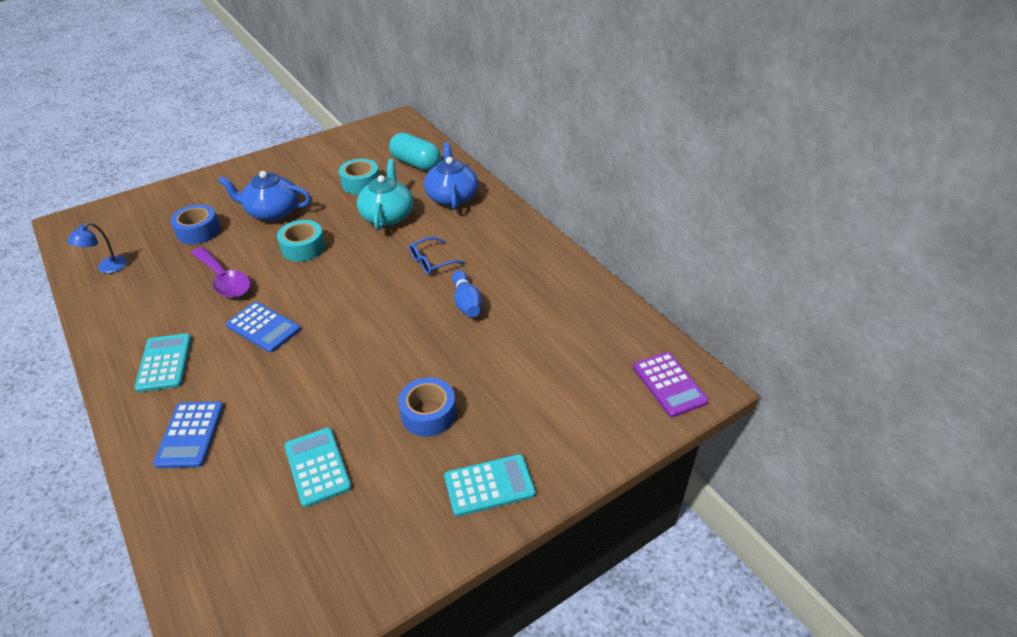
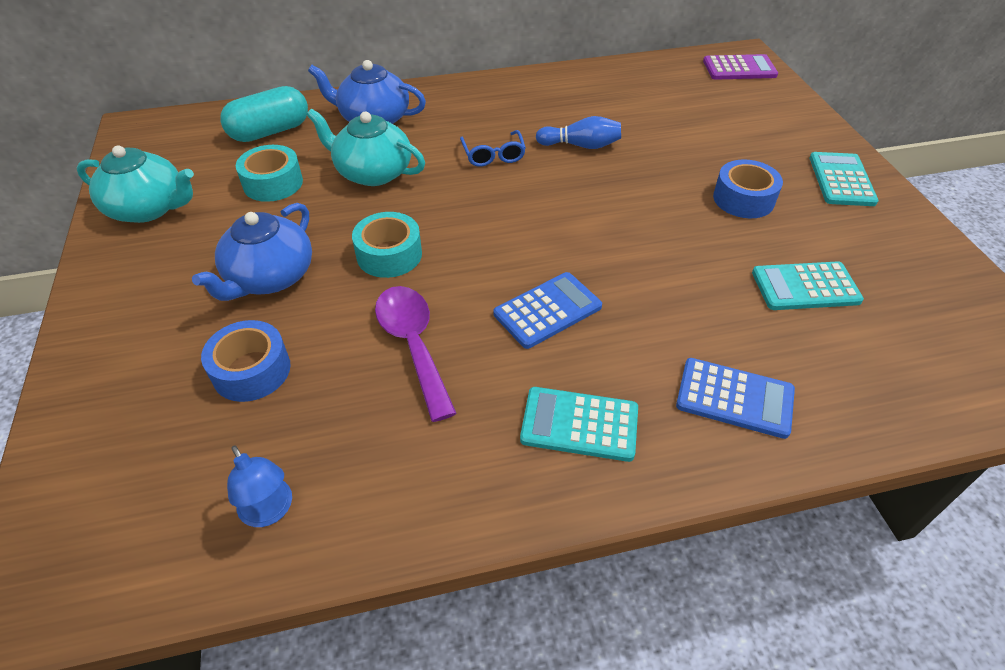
camera: 70 degrees left, 5 degrees up
purple spoon [191,247,251,298] -> purple spoon turned 90 degrees counterclockwise [375,286,457,422]
none -> turquoise teapot [77,145,194,223]

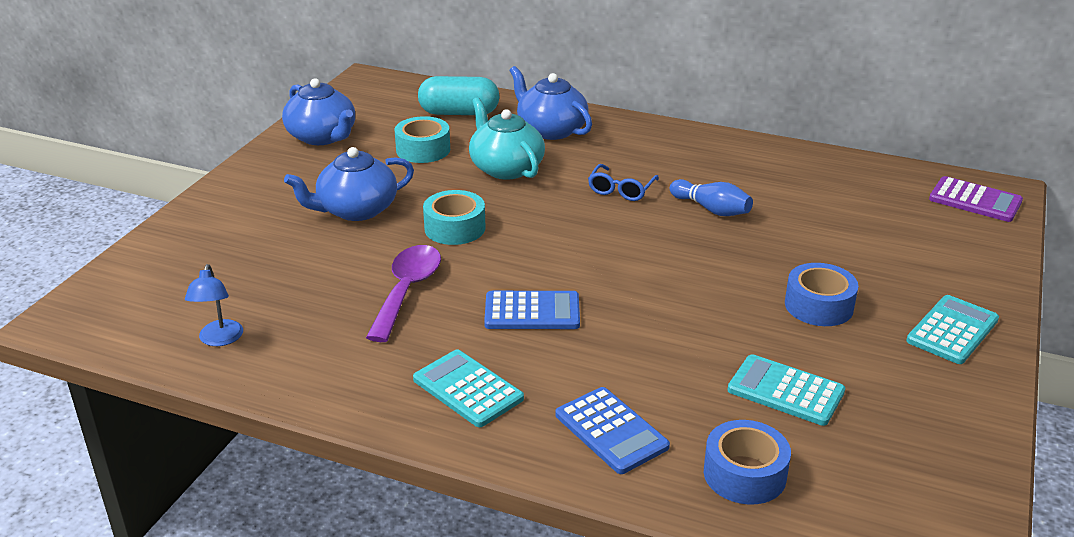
camera: 35 degrees right, 15 degrees down
turquoise teapot [77,145,194,223] -> blue teapot [282,78,355,145]
blue tape [201,320,290,402] -> blue tape moved to [704,420,791,505]

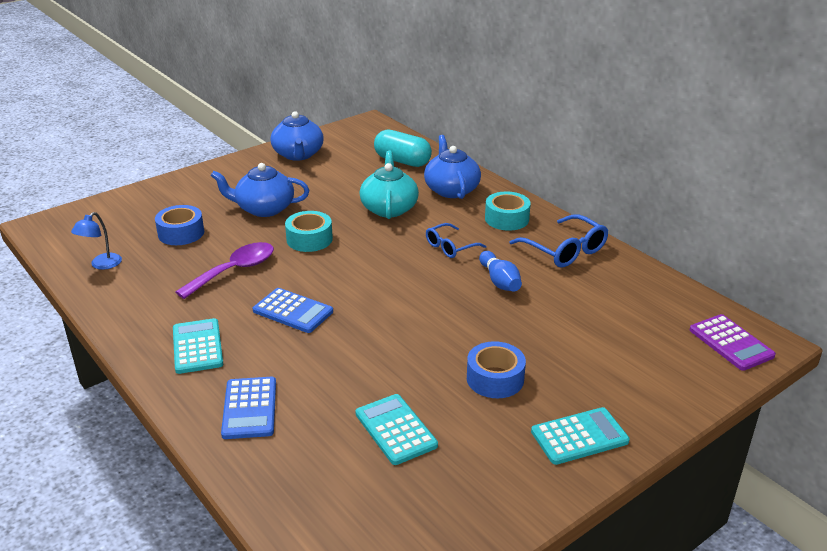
camera: 30 degrees right, 0 degrees up
turquoise tape [395,116,450,163] -> turquoise tape moved to [485,192,531,231]
blue tape [704,420,791,505] -> blue tape moved to [155,205,204,245]
none -> blue glasses [509,214,608,267]

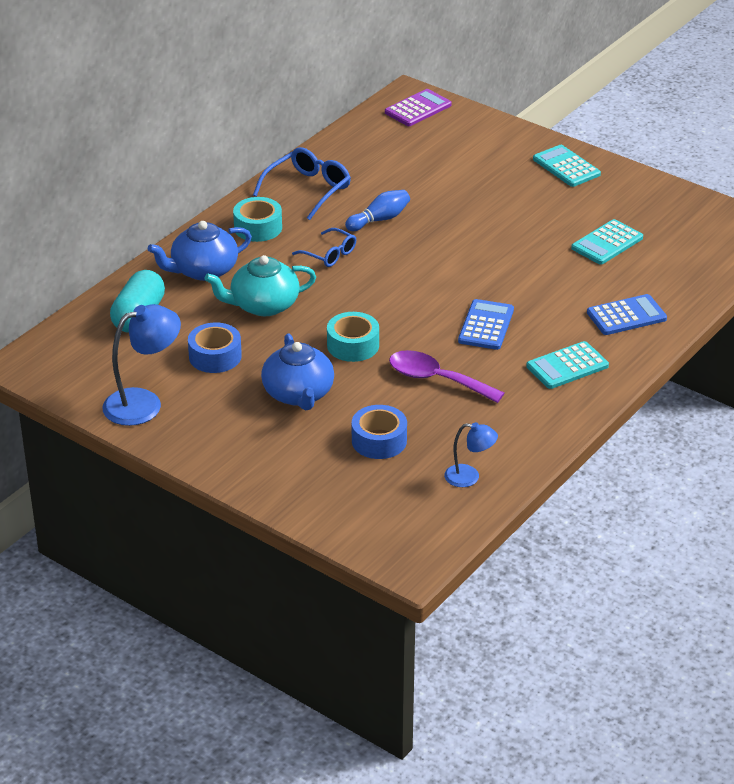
camera: 105 degrees left, 5 degrees up
blue teapot [270,111,324,161] -> blue lamp [102,304,181,426]
blue tape [467,341,526,398] -> blue tape moved to [188,322,242,373]

